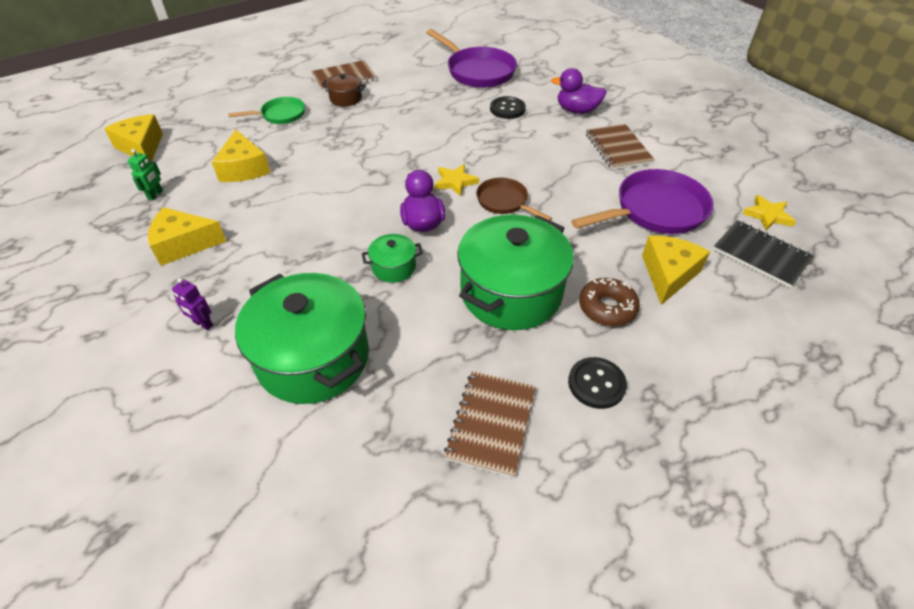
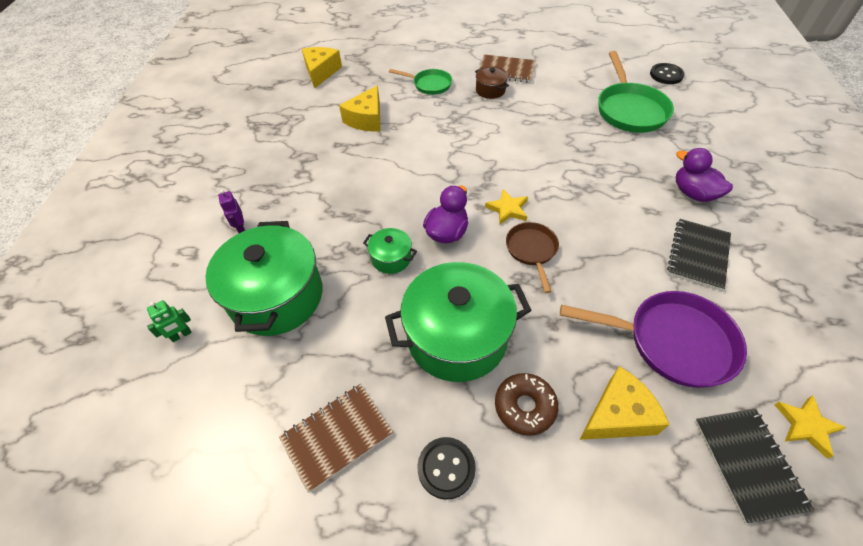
camera: 40 degrees right, 5 degrees up
green robot [128,149,163,200] -> green robot moved to [147,300,192,342]
yellow cheese [148,207,226,266] -> none
purple pan [426,29,517,88] -> green pan [598,51,674,133]
black button [490,96,526,119] -> black button moved to [650,63,685,84]
brown notebook [586,124,655,170] -> black notebook [667,219,731,291]

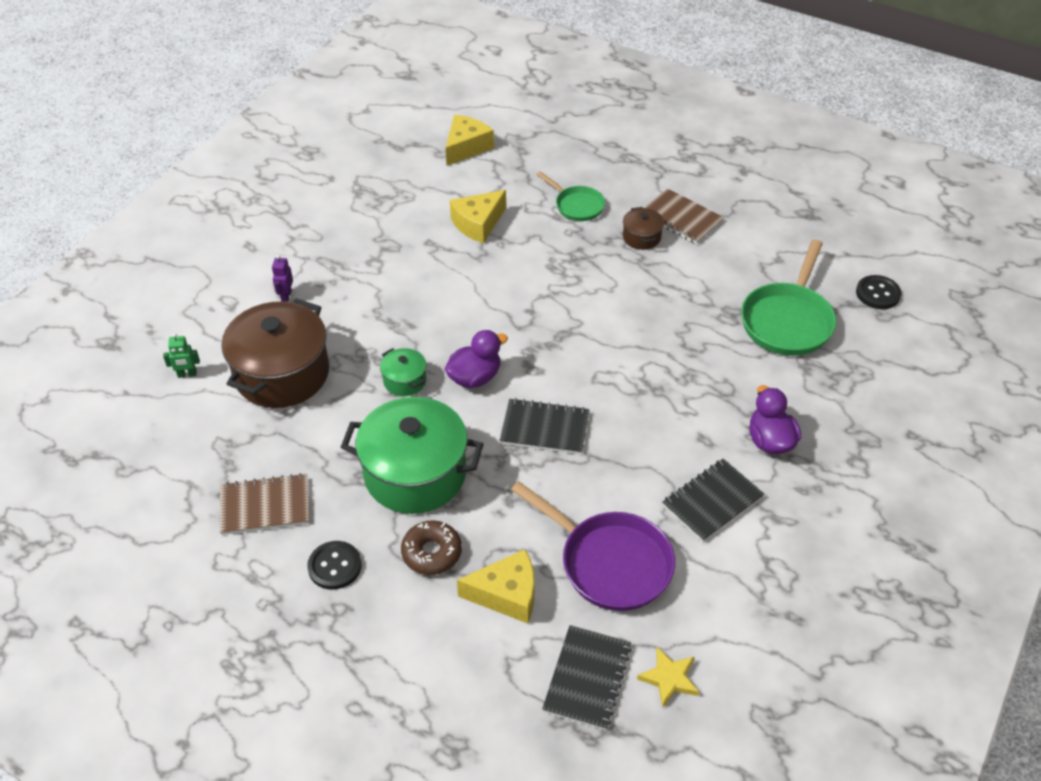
camera: 25 degrees right, 5 degrees down
green pot [205,221,322,336] -> brown pot [222,298,329,408]
yellow star [485,189,528,224] -> none
brown pan [506,222,559,293] -> black notebook [500,398,589,454]

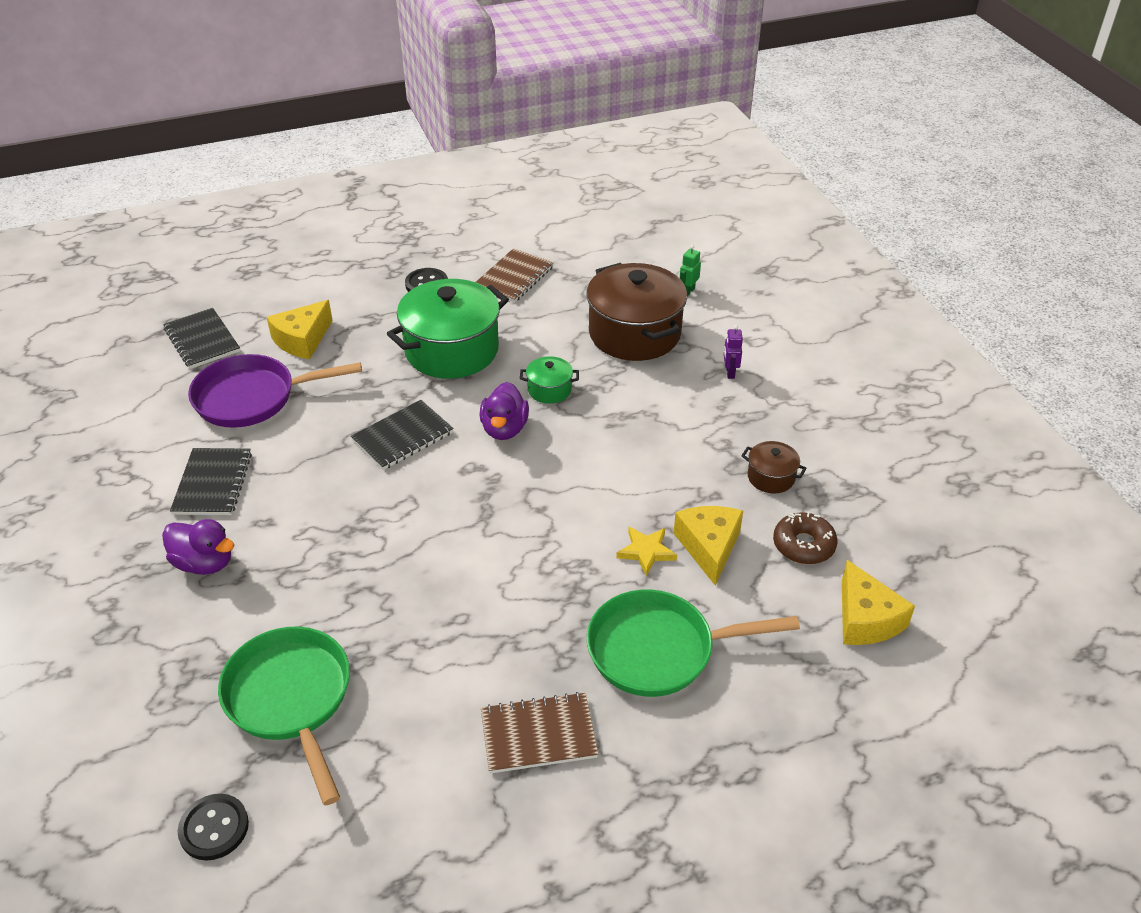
camera: 130 degrees right, 5 degrees down
purple robot [272,255,293,302] -> purple robot turned 135 degrees counterclockwise [724,325,743,379]
brown donut [401,521,462,575] -> brown donut moved to [773,512,838,564]
green pan [536,171,605,221] -> green pan [587,590,800,697], size x1.73
brown pot [623,207,664,250] -> brown pot moved to [741,441,807,493]
yellow star [637,647,699,708] -> yellow star moved to [616,527,677,576]

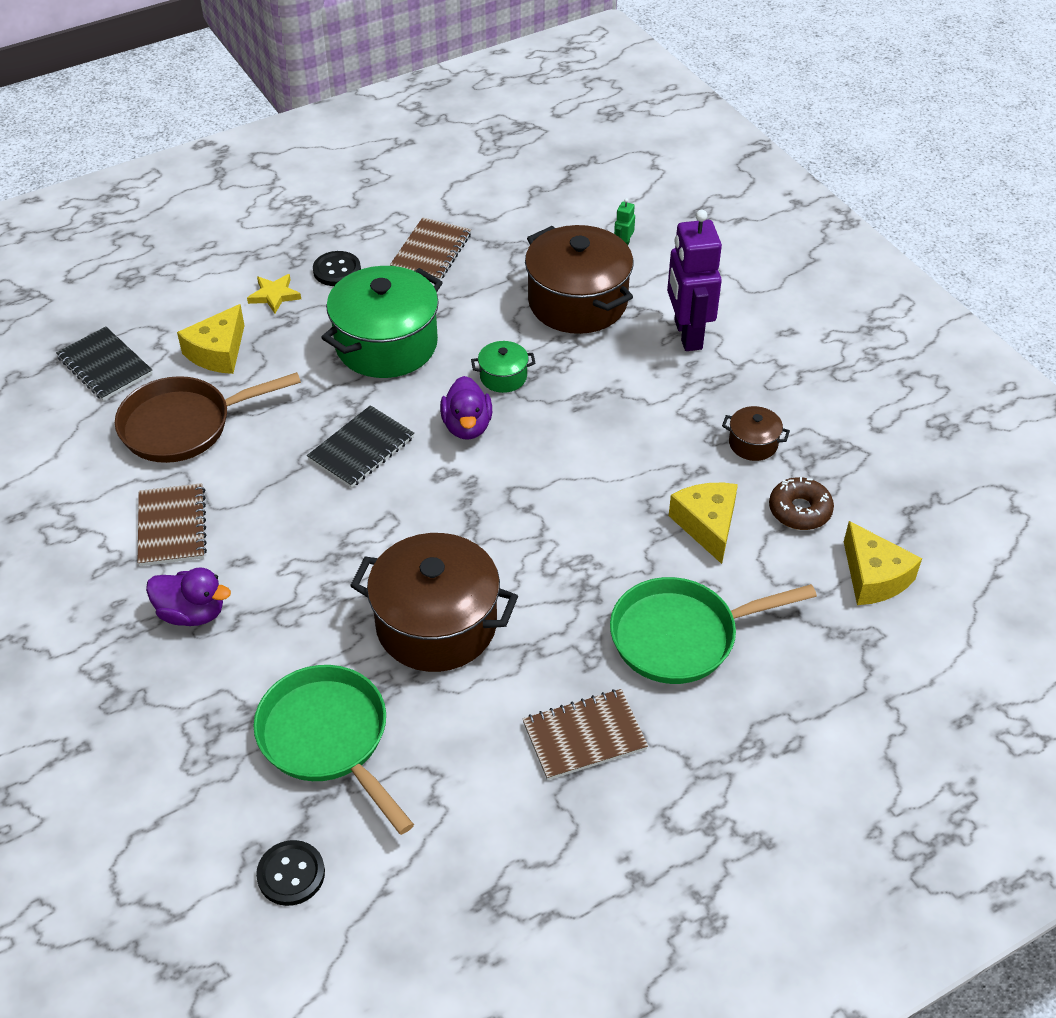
camera: 10 degrees left, 5 degrees up
black notebook [170,448,252,515] -> brown notebook [138,483,207,566]
purple pan [188,354,362,428] -> brown pan [115,372,301,463]
yellow star [616,527,677,576] -> yellow star moved to [247,274,301,314]
purple robot [724,325,743,379] -> purple robot [667,210,722,351], size x2.43
none -> brown pot [350,533,518,672]

